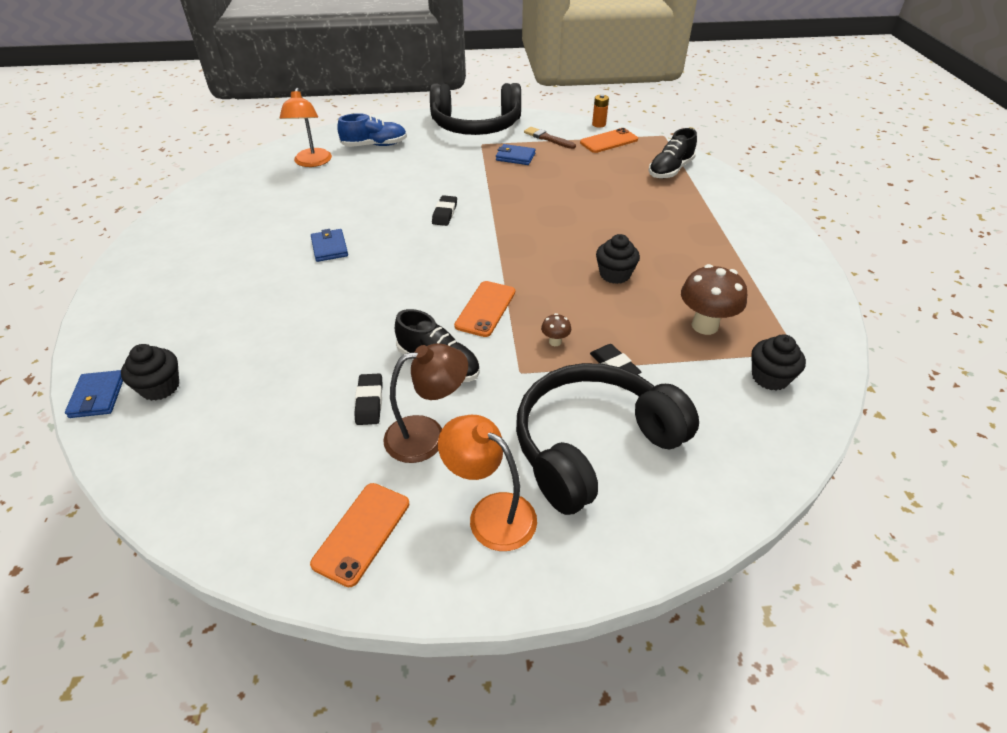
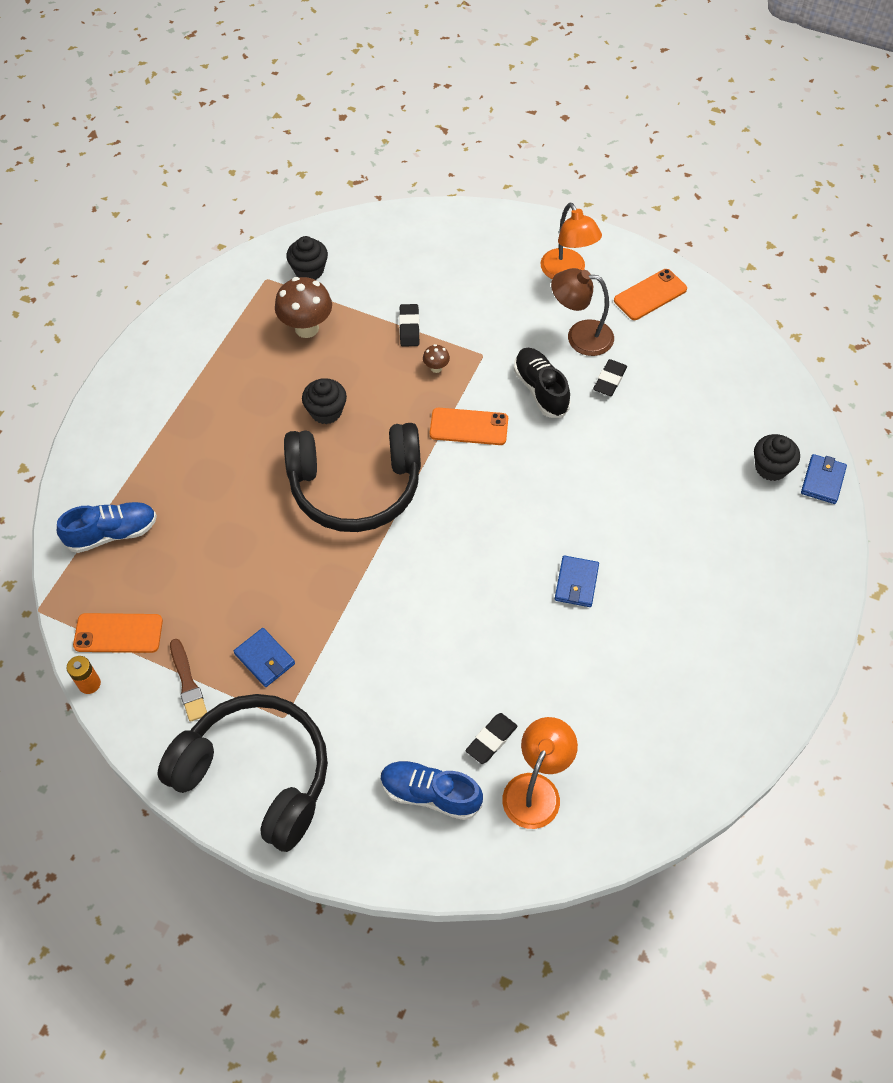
camera: 150 degrees left, 15 degrees up
black eraser [432,195,457,226] -> black eraser moved to [466,713,517,764]
orange phone [454,281,515,337] -> orange phone turned 45 degrees clockwise [430,408,508,445]
black headphones [516,363,699,515] -> black headphones moved to [284,423,421,532]
black shoe [649,128,697,179] -> blue shoe [57,502,157,553]

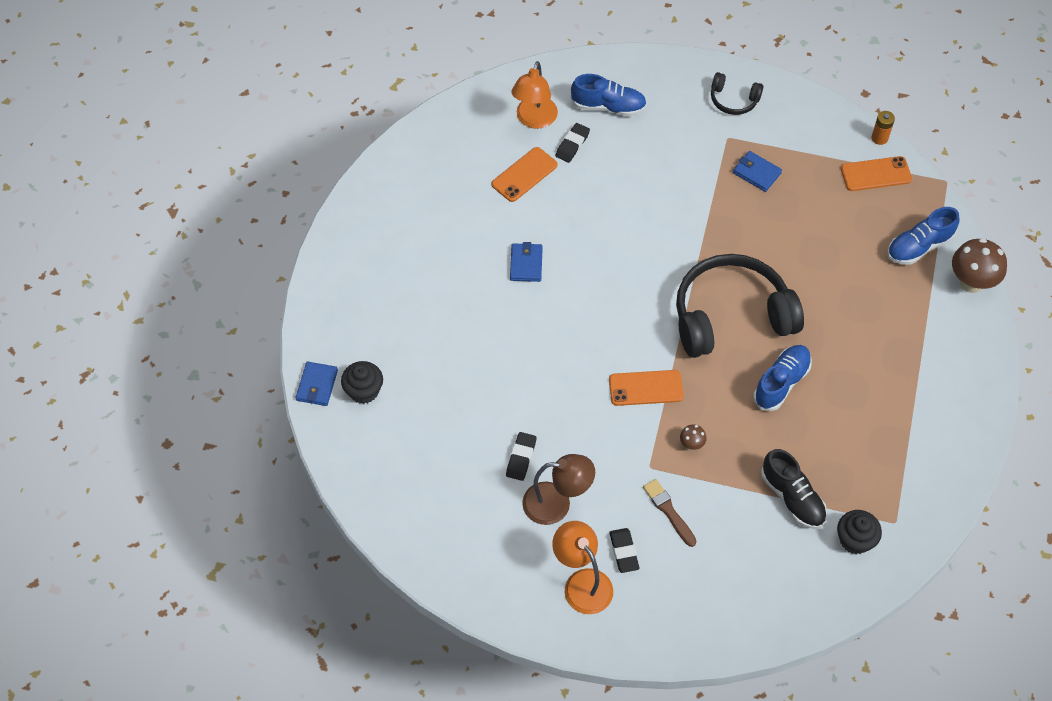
camera: 170 degrees right, 0 degrees up
black headphones [158,694,328,852] -> black headphones [711,72,763,115], size x0.46
brown brush [170,639,207,722] -> brown brush moved to [643,479,696,547]
brown mushroom [275,277,332,338] -> brown mushroom moved to [952,238,1007,293]
black cupcake [302,378,347,424] -> blue shoe [753,345,812,411]
black eraser [399,304,420,347] -> black eraser moved to [610,528,639,573]
black shoe [514,348,571,418] -> black shoe moved to [761,449,827,529]
orange phone [614,269,687,320] -> orange phone moved to [492,147,558,202]

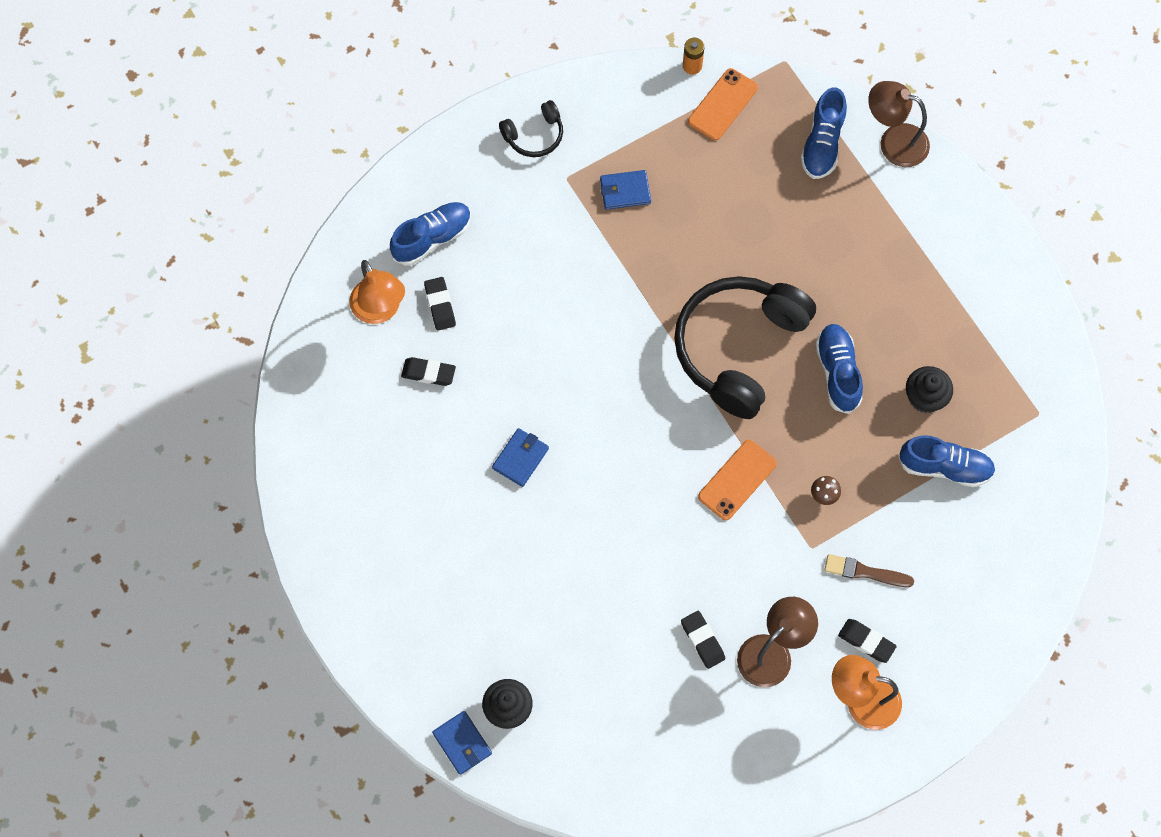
camera: 45 degrees left, 10 degrees up
orange phone [492,147,558,202] -> black eraser [401,357,456,386]
blue wallet [510,242,543,282] -> blue wallet turned 75 degrees clockwise [492,428,549,487]
black shoe [761,449,827,529] -> blue shoe [898,435,996,487]
black cupcake [837,510,882,554] -> black cupcake moved to [906,366,953,413]
brown mushroom [952,238,1007,293] -> brown lamp [868,81,930,167]

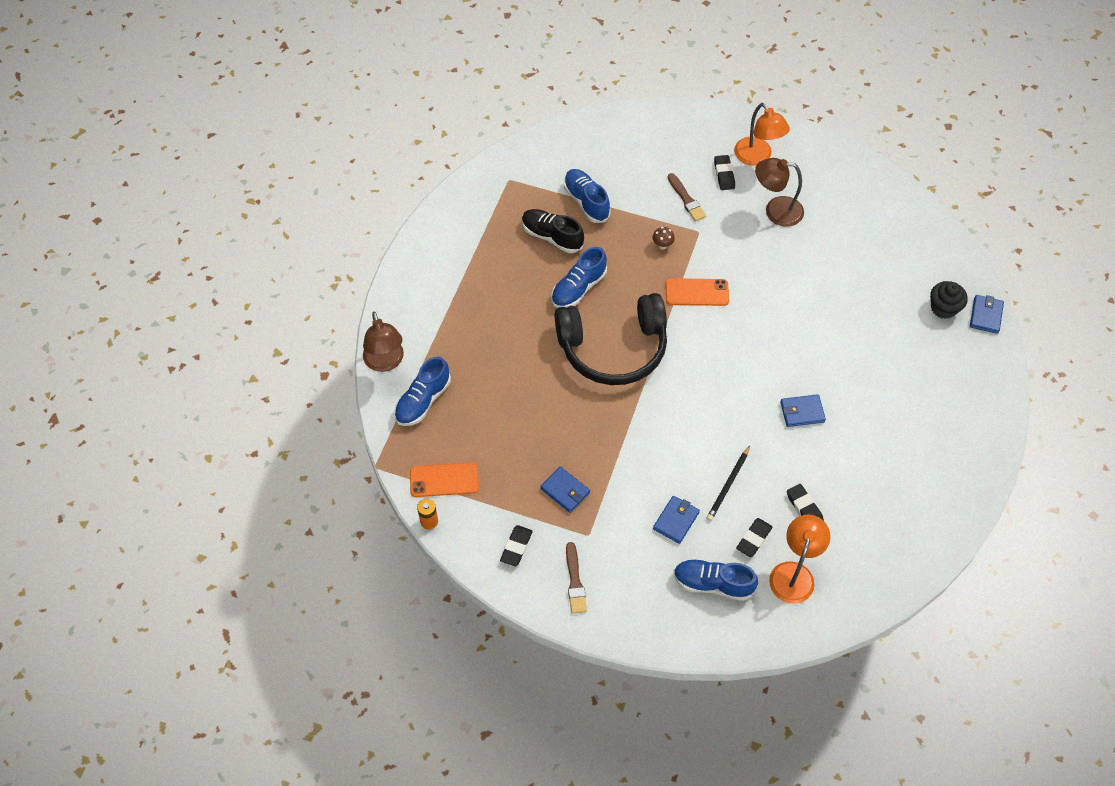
camera: 130 degrees left, 10 degrees down
black headphones [499,100,563,157] -> brown brush [566,542,587,614]
black eraser [681,611,725,669] -> black eraser moved to [500,525,533,567]
blue shoe [800,87,847,179] -> blue shoe turned 150 degrees clockwise [394,357,451,426]
black cupcake [906,366,953,413] -> black shoe [522,209,584,253]
none -> blue wallet [653,496,700,544]
none -> black pencil [707,446,750,521]

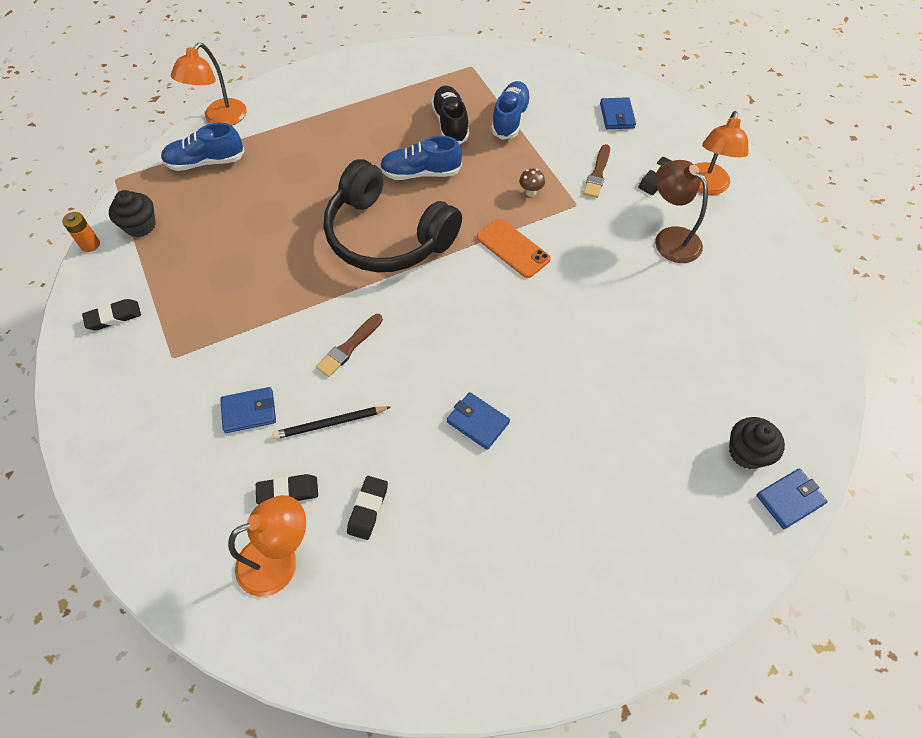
camera: 45 degrees right, 0 degrees up
brown lamp [363,312,404,372] -> orange lamp [171,43,247,125]
orange phone [410,462,479,497] -> black cupcake [109,190,156,237]
blue wallet [540,466,590,513] -> blue wallet moved to [600,97,636,129]
brown brush [566,542,587,614] -> brown brush moved to [316,314,383,377]
blue shoe [674,559,758,601] -> none

